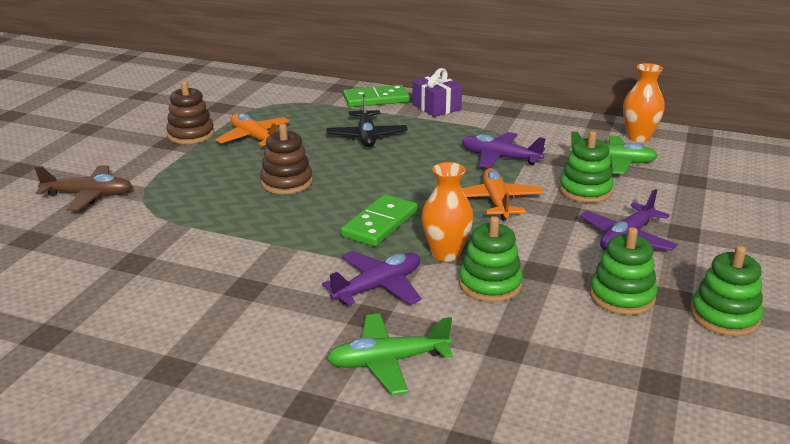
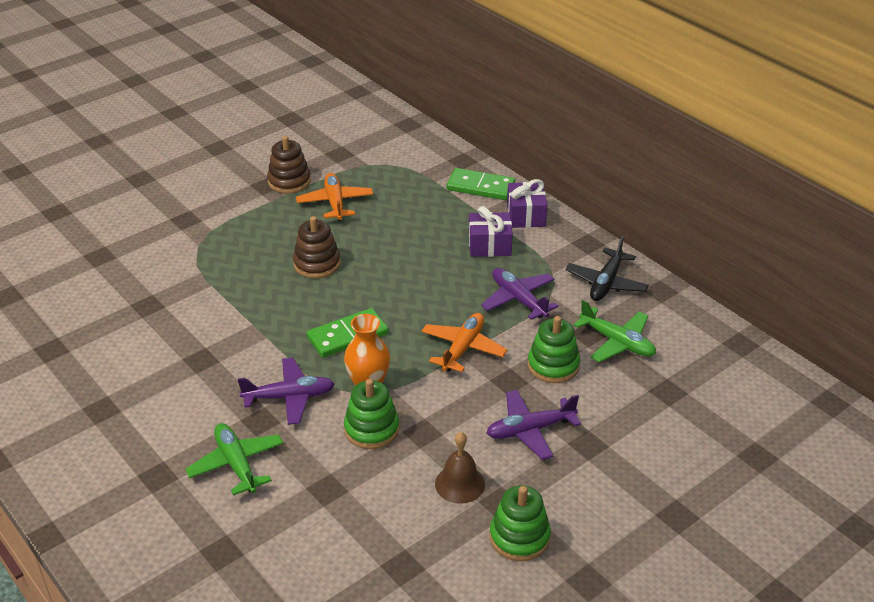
camera: 30 degrees right, 10 degrees up
brown plane [35,166,132,211] -> none
black plane [326,95,408,147] -> black plane moved to [566,236,649,301]
green plane [327,313,453,395] -> green plane turned 45 degrees clockwise [185,423,284,496]
green stacking toy [590,227,657,315] -> brown bell [435,432,485,504]
orange vase [623,63,665,142] -> none
none -> purple gift [469,206,513,257]

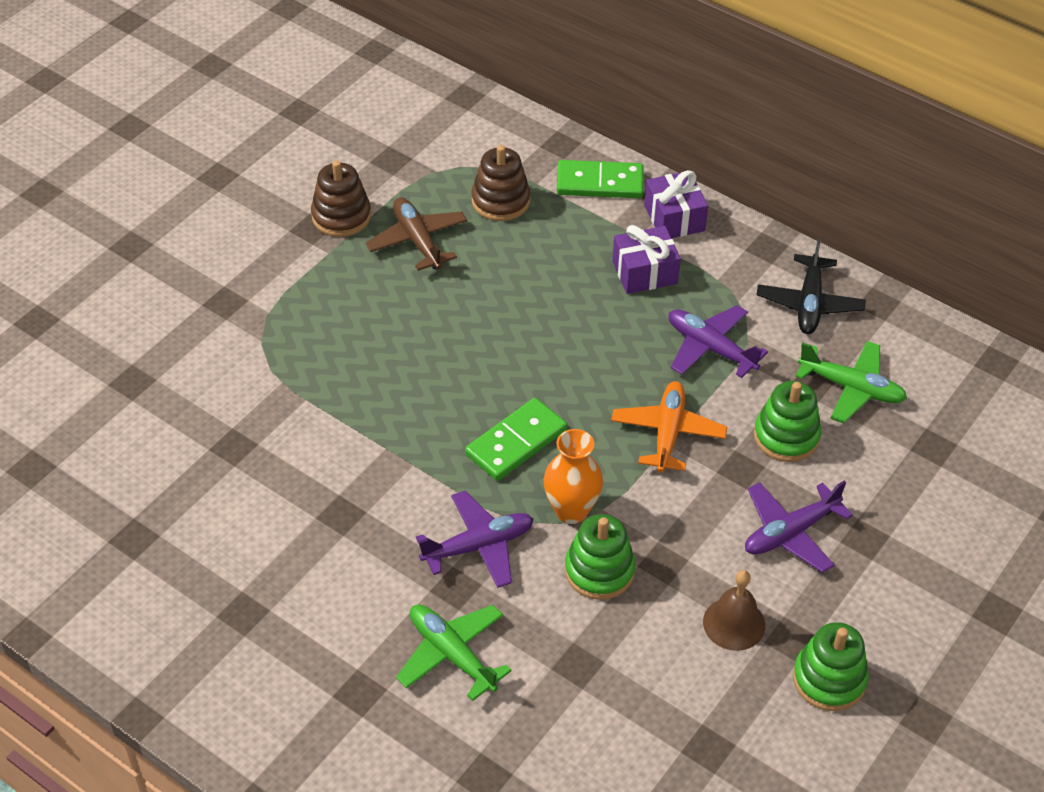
camera: 15 degrees left, 10 degrees up
brown stacking toy [293,216,341,278] -> brown stacking toy moved to [472,145,530,221]
orange plane [296,173,373,221] -> brown plane [366,197,467,271]

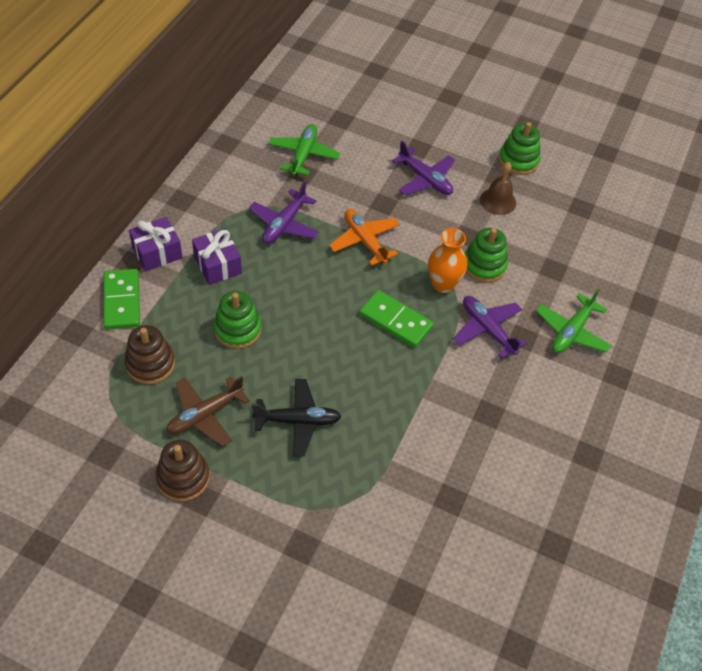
camera: 105 degrees left, 5 degrees up
orange plane [611,381,727,473] -> orange plane turned 60 degrees clockwise [329,209,400,266]
green stacking toy [754,381,821,462] -> green stacking toy moved to [213,291,262,349]
black plane [757,238,866,334] -> black plane moved to [252,379,342,456]

